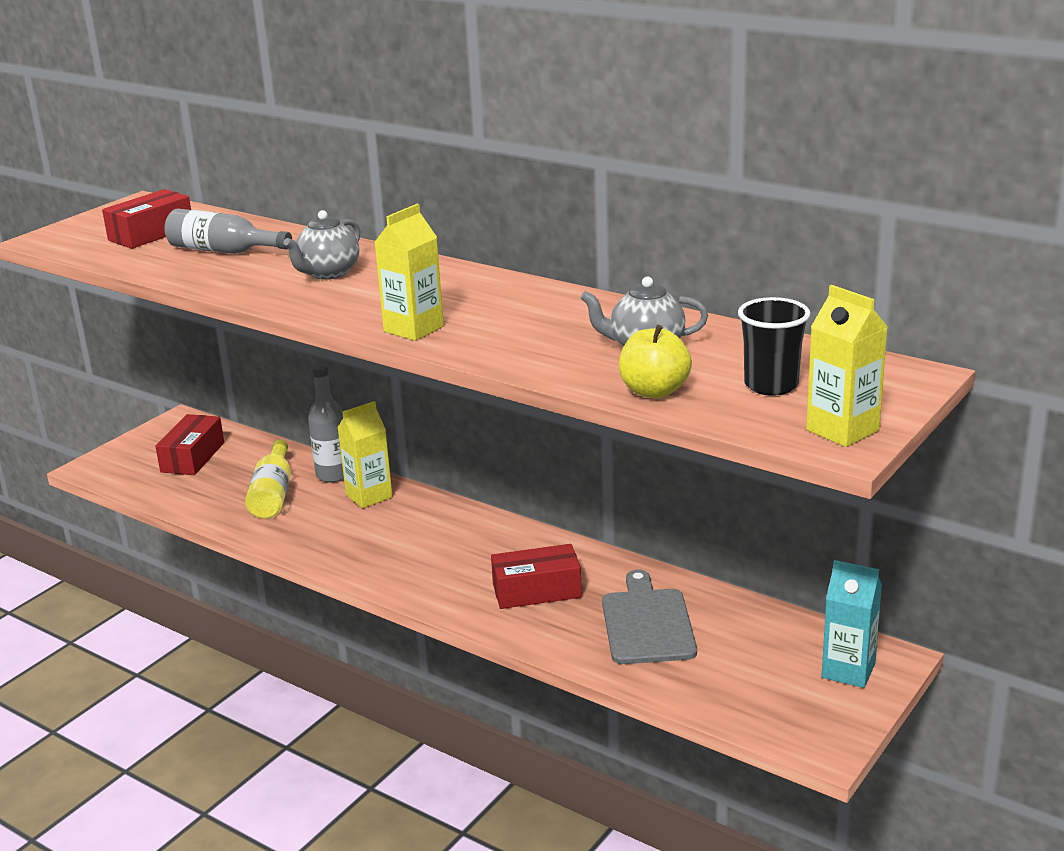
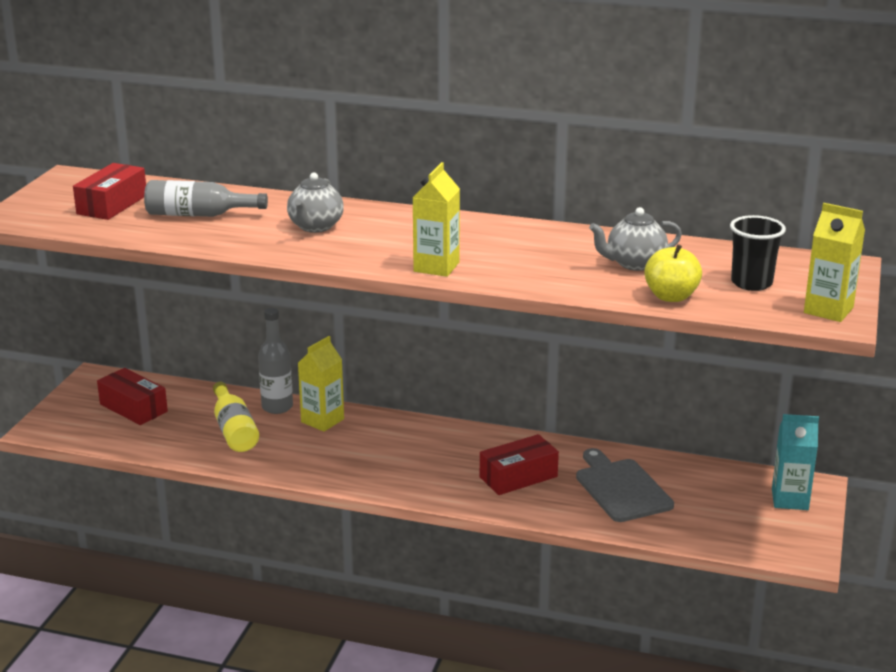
camera: 20 degrees left, 0 degrees up
red box [155,414,224,475] -> red box turned 45 degrees counterclockwise [97,368,168,425]

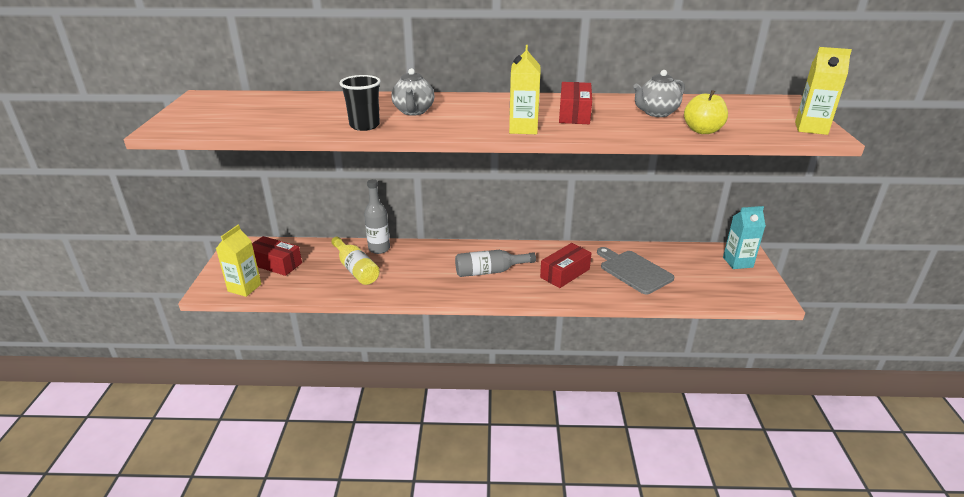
camera: 15 degrees left, 5 degrees up
red box [73,163,146,220] -> red box moved to [559,82,592,124]
grey bottle [144,180,268,217] -> grey bottle moved to [455,250,536,277]
yellow carton [298,336,344,432] -> yellow carton moved to [216,225,261,297]
black cup [730,215,786,291] -> black cup moved to [339,75,381,131]

